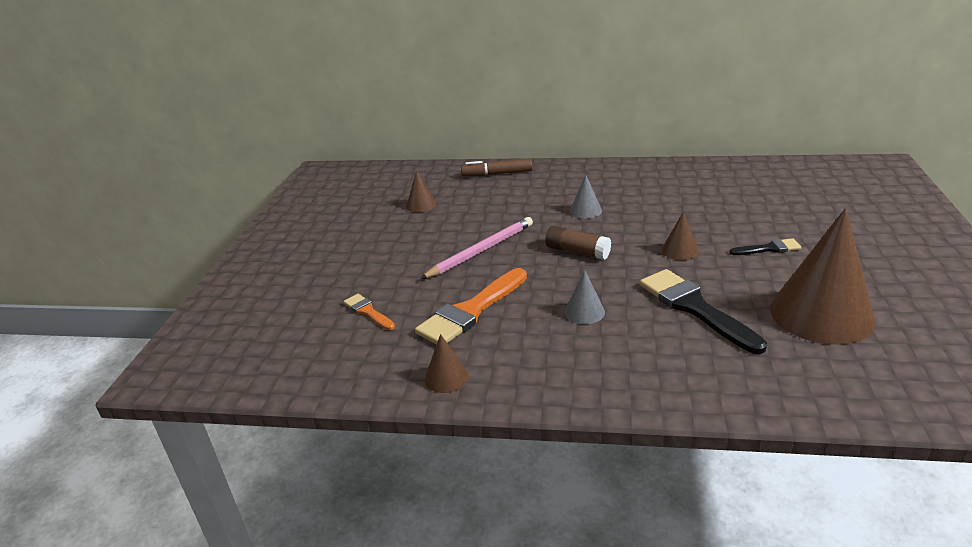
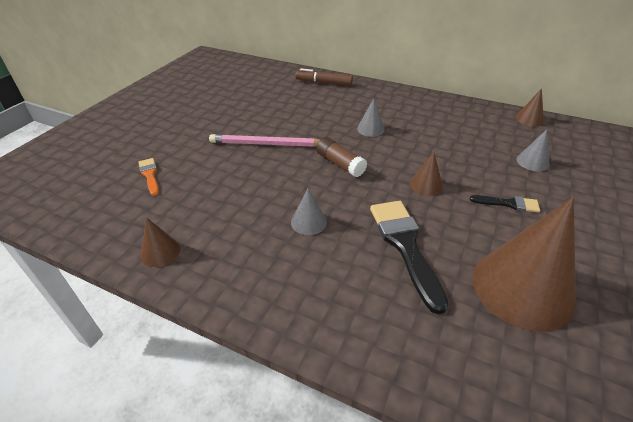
camera: 15 degrees right, 10 degrees up
brown cone [406,171,437,213] -> brown cone moved to [515,88,544,126]
orange brush [415,268,527,345] -> none
pink pencil [420,217,533,279] -> pink pencil turned 150 degrees counterclockwise [209,134,319,147]
none -> grey cone [516,129,549,171]

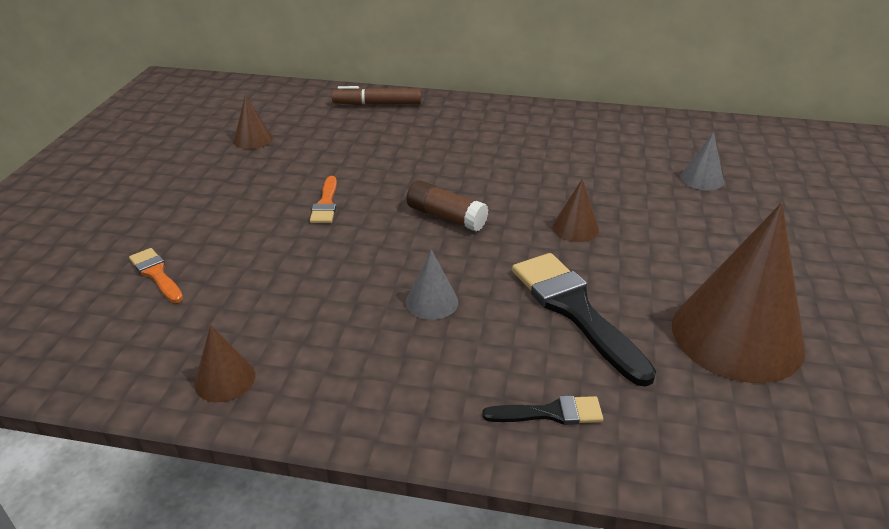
camera: 15 degrees left, 5 degrees down
pink pencil [209,134,319,147] -> orange brush [310,176,337,223]
grey cone [357,98,385,137] -> none
black brush [470,195,540,212] -> black brush moved to [482,395,603,425]
brown cone [515,88,544,126] -> brown cone moved to [234,95,273,149]

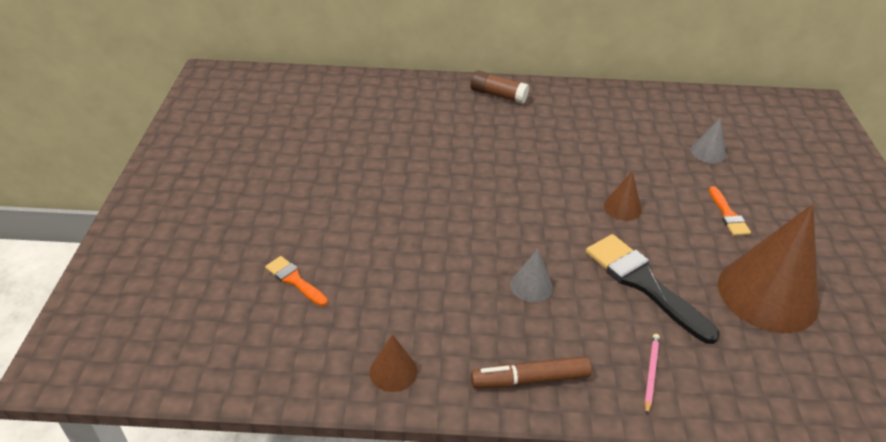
camera: 10 degrees left, 5 degrees up
brown cone [234,95,273,149] -> none
orange brush [310,176,337,223] -> orange brush moved to [709,186,751,236]
brown marker [332,86,421,105] -> brown marker moved to [471,356,591,388]
brown glue stick [407,180,488,231] -> brown glue stick moved to [470,70,529,104]
black brush [482,395,603,425] -> pink pencil [644,334,660,415]

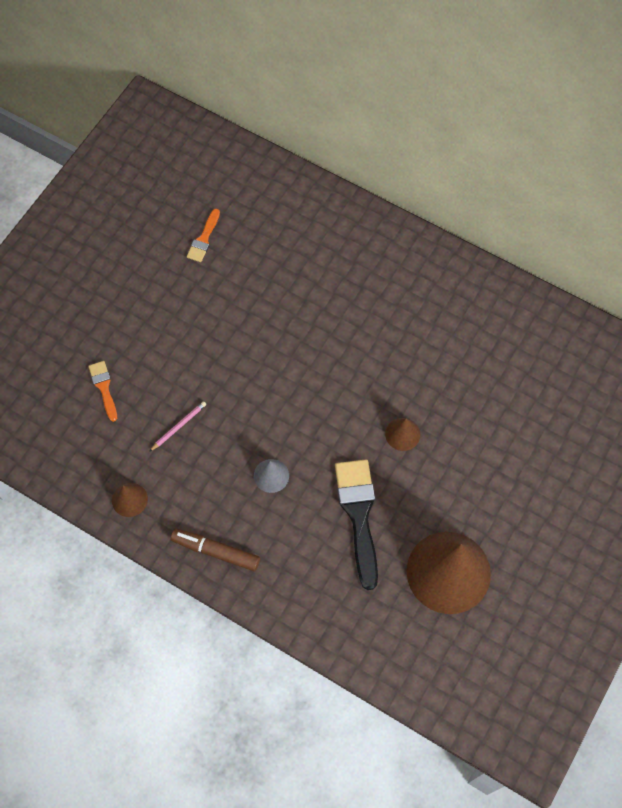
camera: 30 degrees right, 25 degrees up
brown glue stick [470,70,529,104] -> none
pink pencil [644,334,660,415] -> pink pencil moved to [149,401,206,452]
grey cone [691,117,726,163] -> none
orange brush [709,186,751,236] -> orange brush moved to [187,209,220,262]

